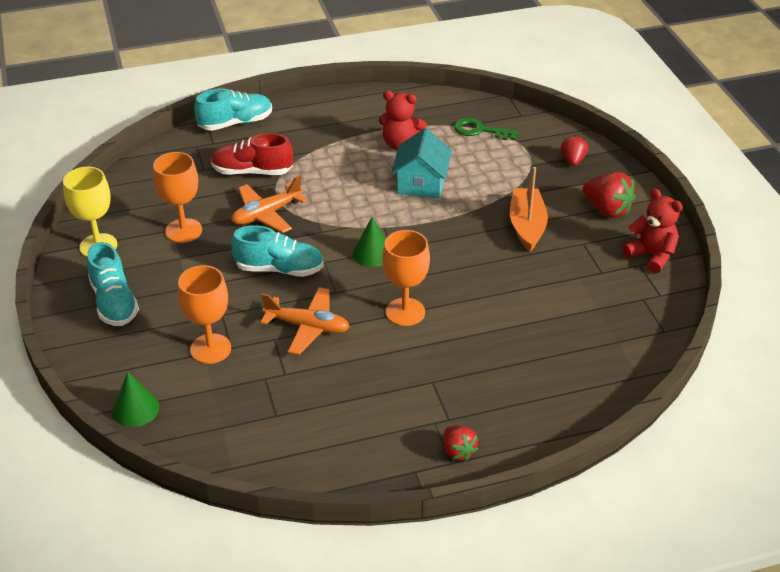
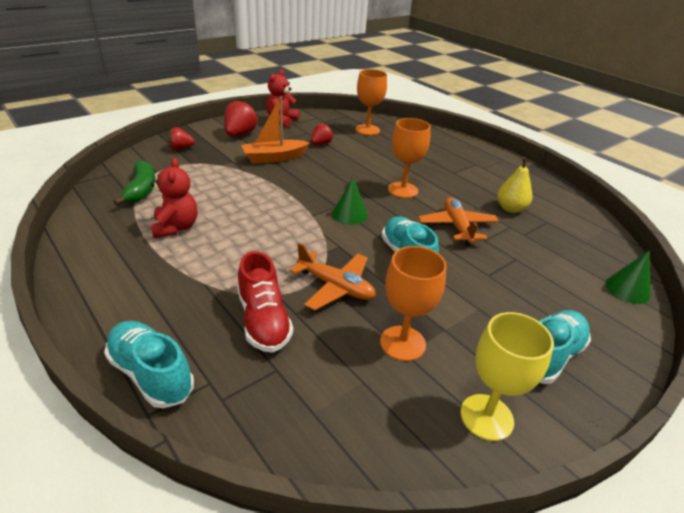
camera: 115 degrees left, 5 degrees down
orange goblet [178,265,231,364] -> orange goblet moved to [356,69,387,135]
turquoise house [391,128,452,198] -> none
red strawberry [444,426,478,461] -> red strawberry moved to [311,123,333,145]
green key [454,118,519,140] -> green banana [113,160,156,206]
none -> yellow pear [497,157,532,213]

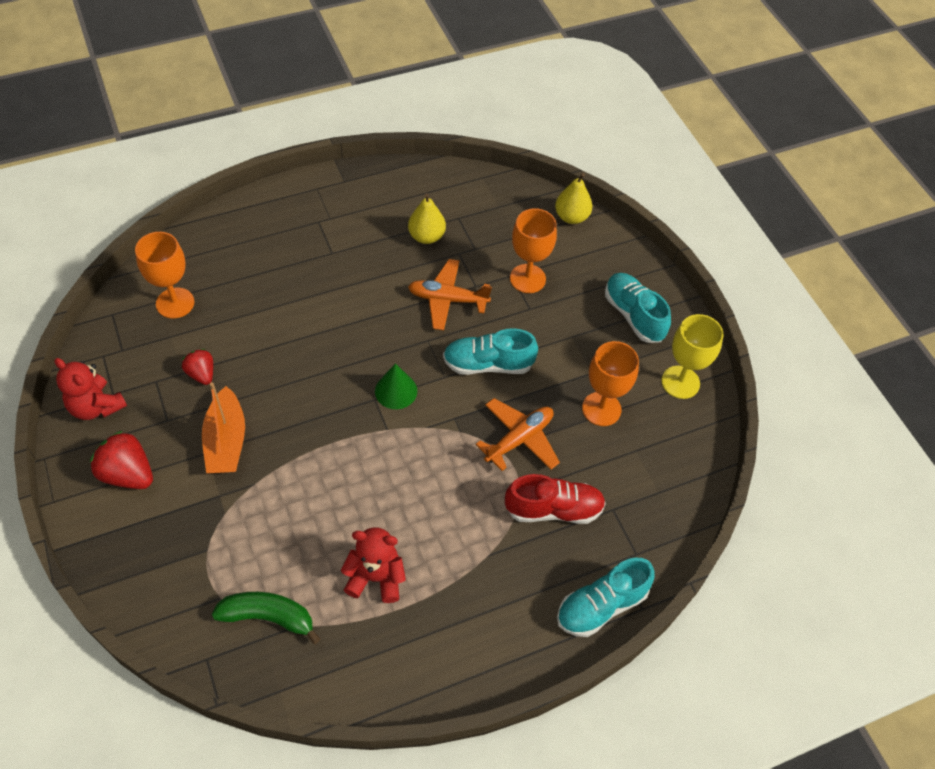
camera: 75 degrees left, 20 degrees up
red strawberry [167,127,195,150] -> none
orange goblet [388,118,431,198] -> orange goblet moved to [510,208,557,293]
green cone [605,250,651,304] -> yellow pear [555,173,592,224]

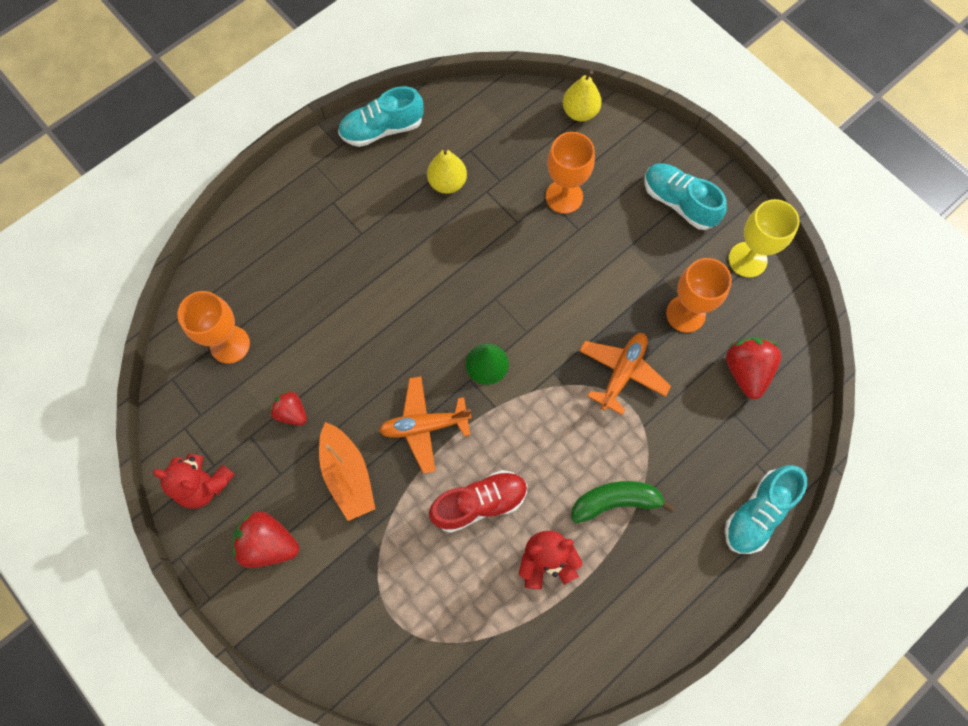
camera: 15 degrees left, 15 degrees up
green banana [212,592,321,644] -> green banana moved to [571,481,675,523]
orange plane [408,259,492,330] -> orange plane moved to [379,376,472,474]
turquoise shoe [443,328,538,375] -> turquoise shoe moved to [338,86,424,147]
red shoe [505,474,606,524] -> red shoe moved to [429,470,527,533]
none -> red strawberry [726,337,781,399]

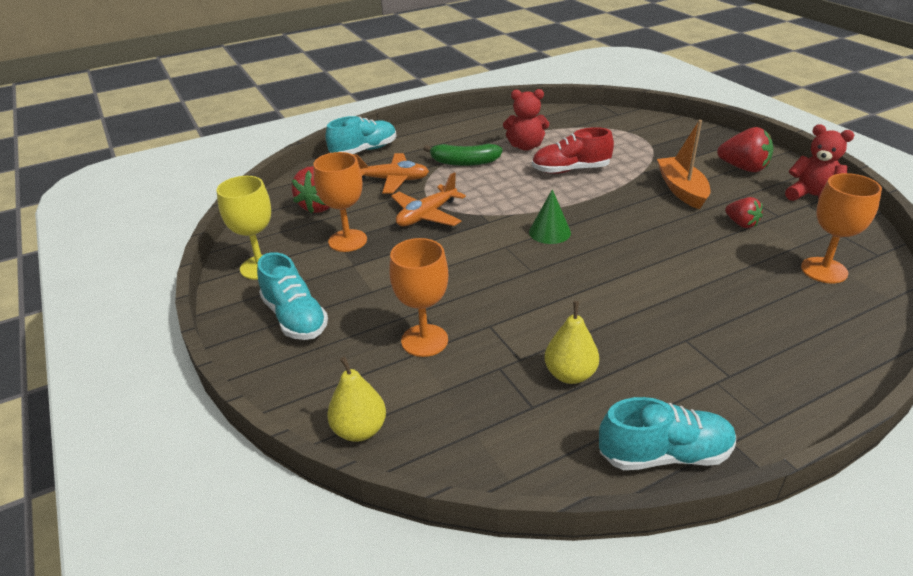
camera: 165 degrees left, 35 degrees down
orange plane [379,376,472,474] -> orange plane moved to [353,153,429,194]

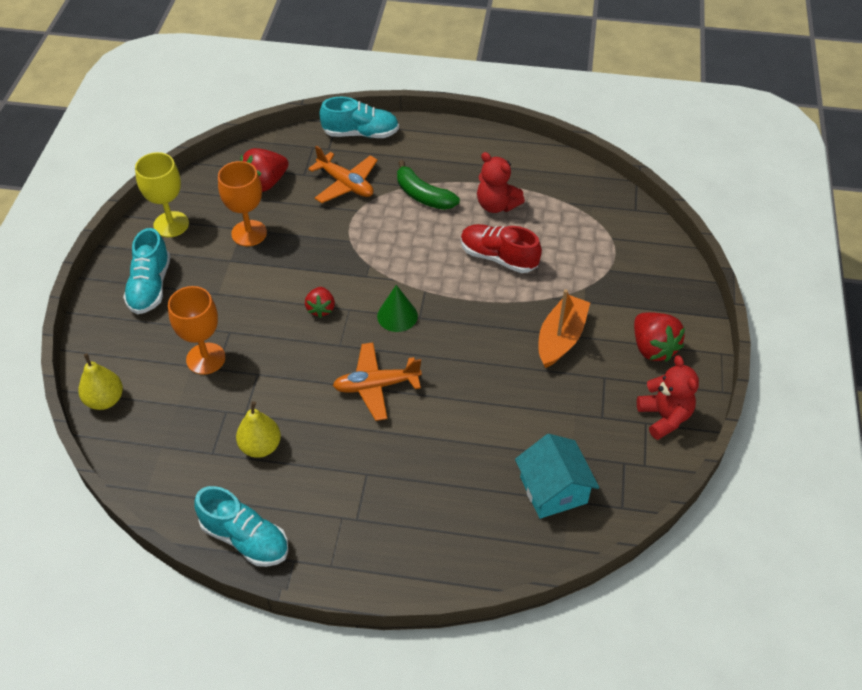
camera: 35 degrees right, 15 degrees up
orange plane [391,172,466,227] -> orange plane moved to [333,342,422,421]
red strawberry [725,197,763,228] -> red strawberry moved to [305,287,335,318]
orange goblet [801,173,882,283] -> turquoise house [515,434,599,519]

